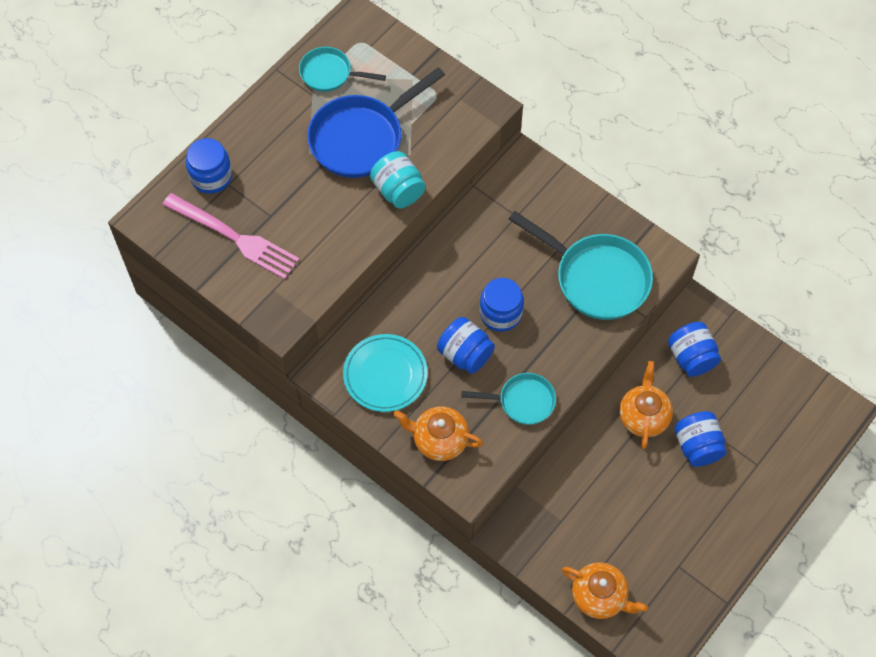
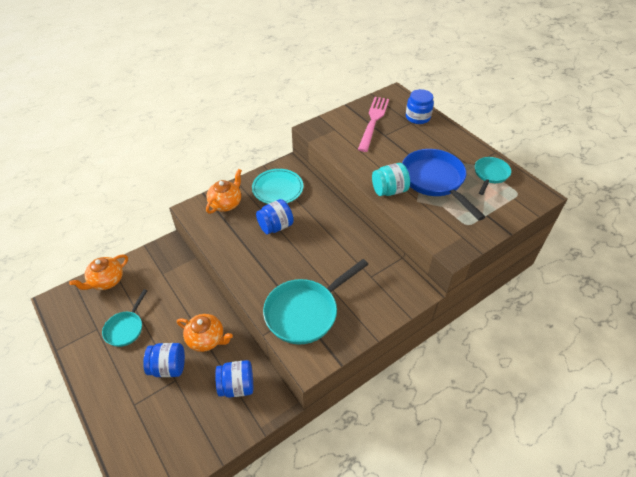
camera: 105 degrees right, 15 degrees down
pink fork [162,193,300,279] -> pink fork turned 150 degrees clockwise [358,97,389,152]
turquoise pan [461,373,556,425] -> turquoise pan moved to [102,289,148,347]
blue jar [480,278,524,331] -> none

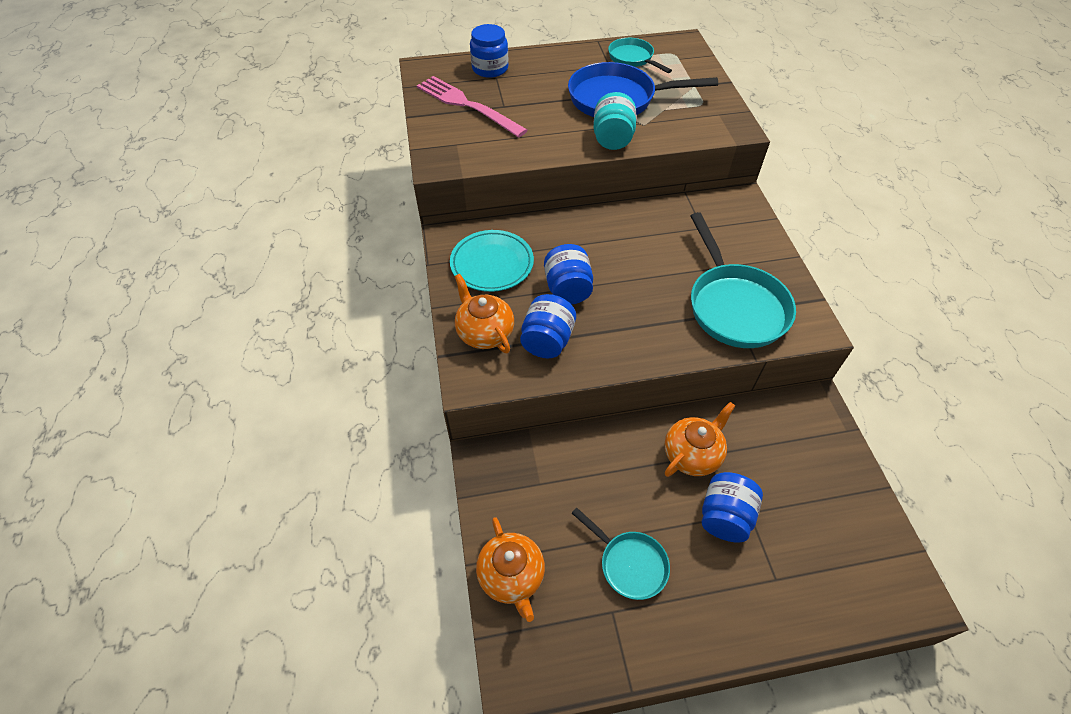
camera: 65 degrees left, 5 degrees up
blue jar [215,360,253,398] -> blue jar moved to [520,294,576,359]

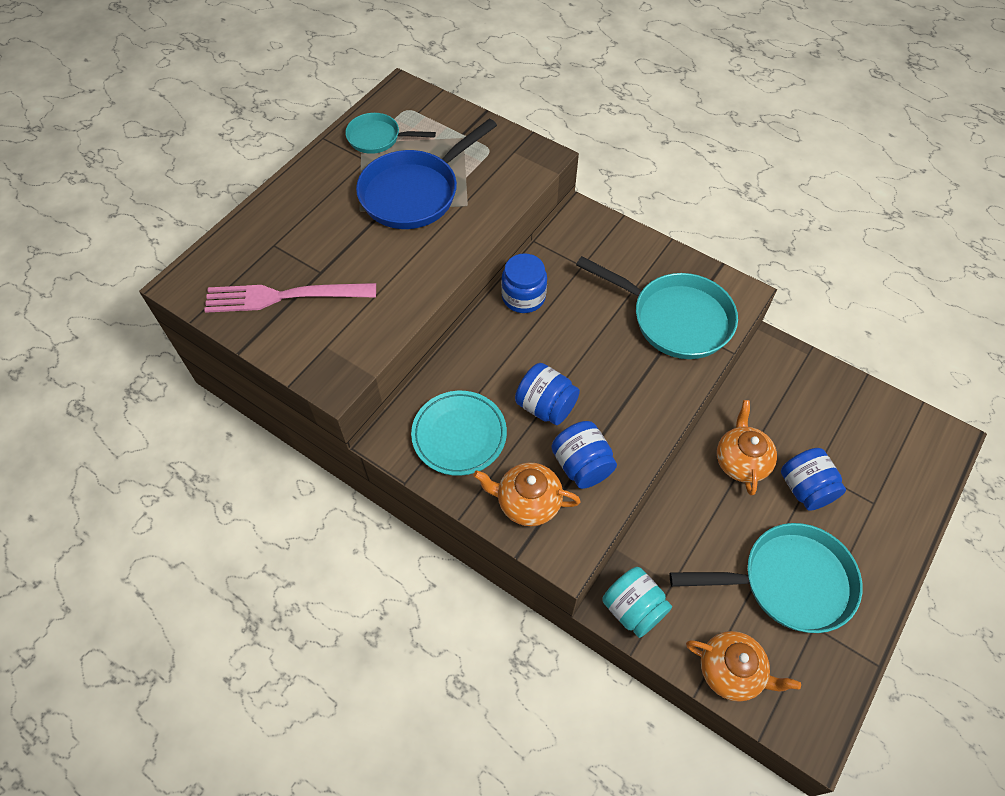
camera: 45 degrees left, 5 degrees up
blue jar [470,24,508,78] -> blue jar moved to [501,253,547,313]
turquoise pan [572,508,670,600] -> turquoise pan [669,523,863,633], size x1.76
turquoise jar [593,92,636,150] -> turquoise jar moved to [602,567,672,638]

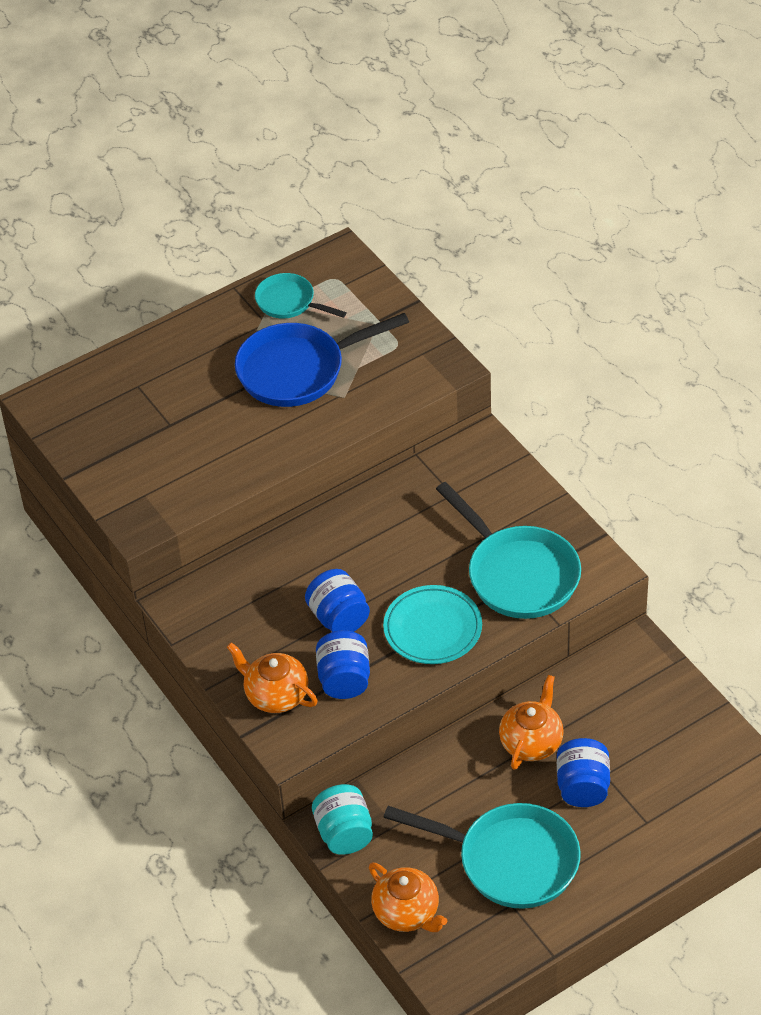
camera: 25 degrees right, 10 degrees down
pink fork [204,283,376,313] -> none
turquoise plate [411,391,507,476] -> turquoise plate moved to [383,585,482,664]
blue jar [501,253,547,313] -> none

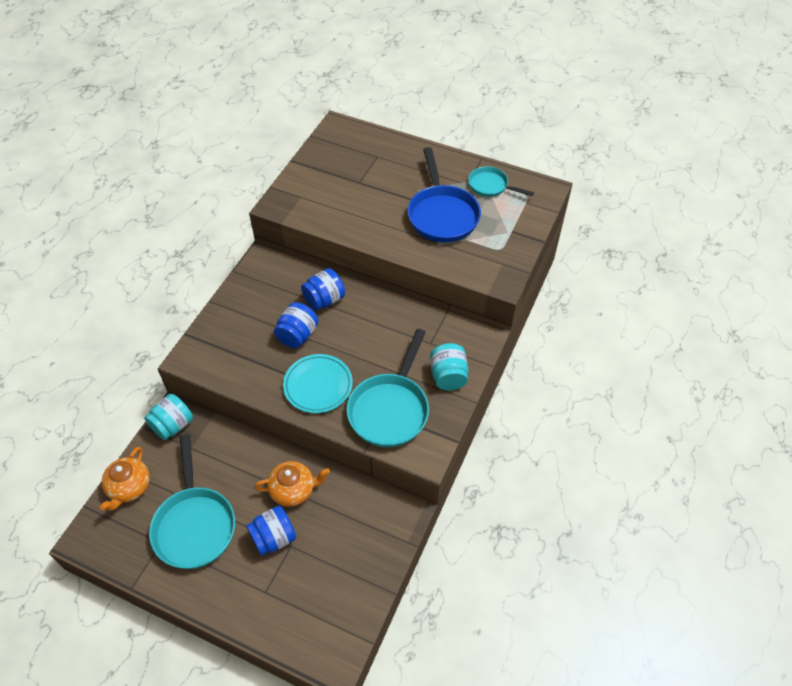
camera: 55 degrees right, 5 degrees up
orange teapot [227,642,318,713] -> none
blue pan [235,313,409,407] -> blue pan turned 135 degrees counterclockwise [407,147,481,243]
turquoise pan [255,273,347,319] -> turquoise pan turned 60 degrees counterclockwise [468,166,534,197]
blue jar [316,630,370,699] -> blue jar moved to [301,268,345,310]
none -> turquoise jar [430,343,469,391]

